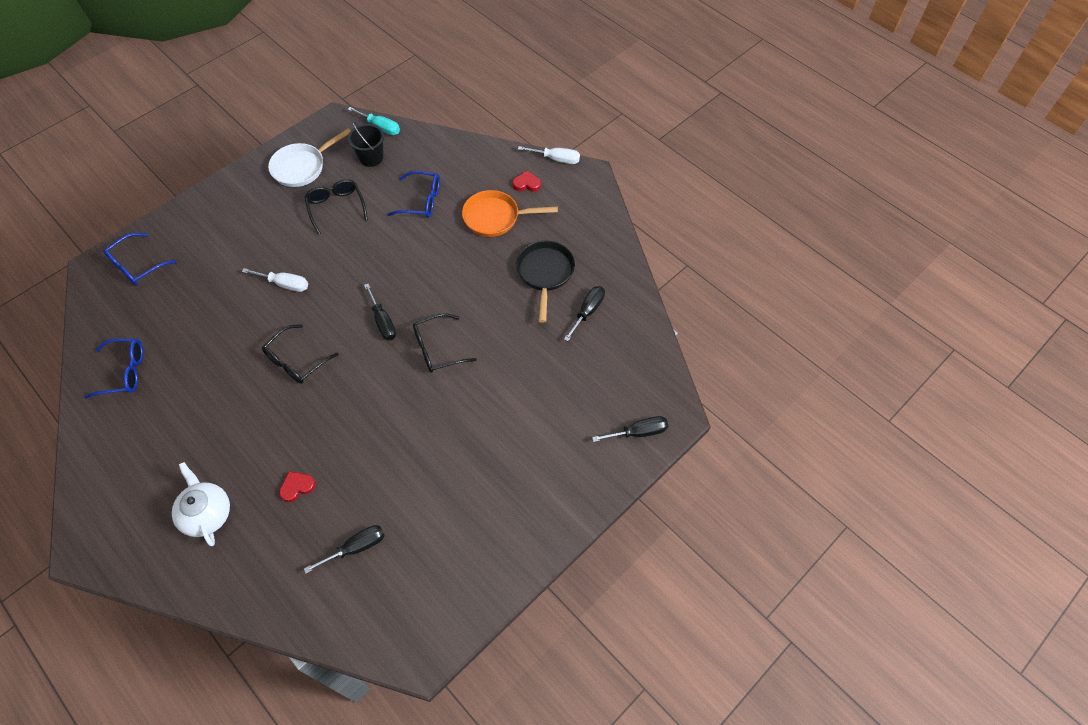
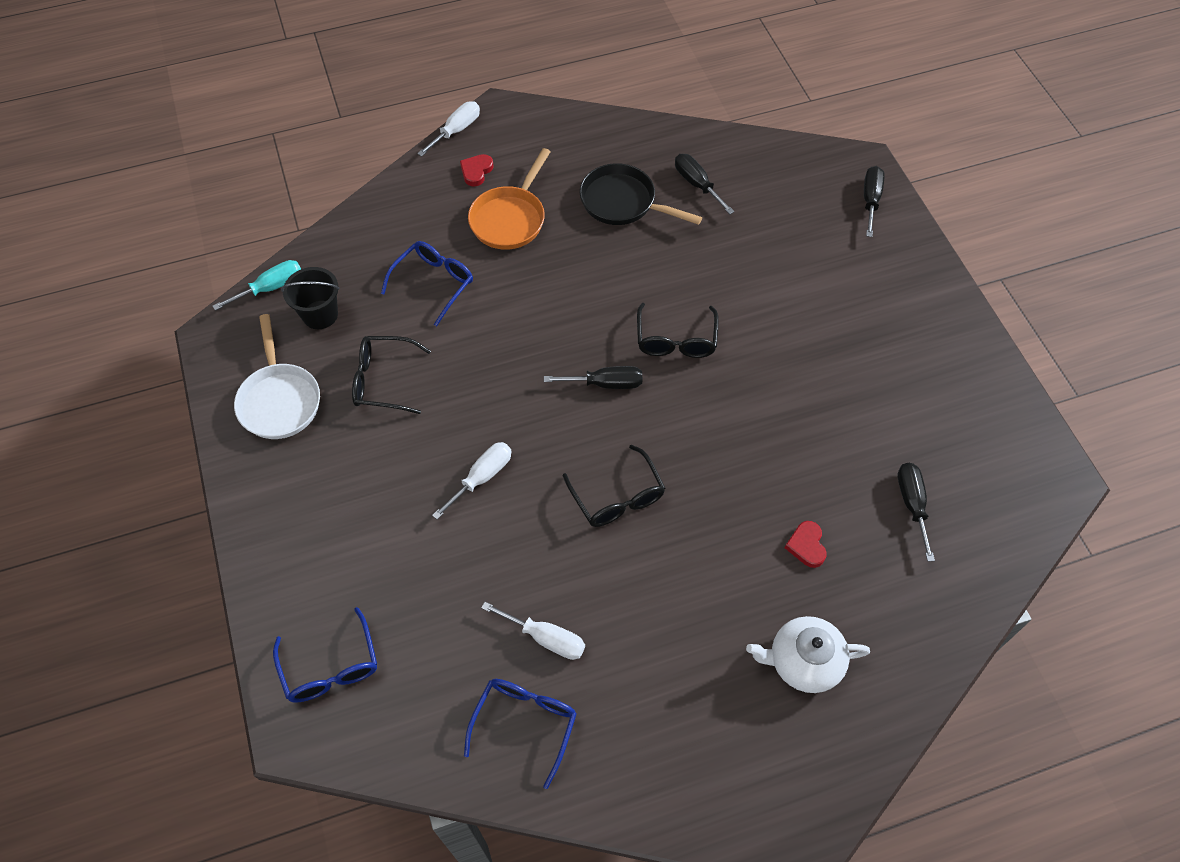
camera: 65 degrees left, 0 degrees up
none -> white screwdriver [481,602,585,660]

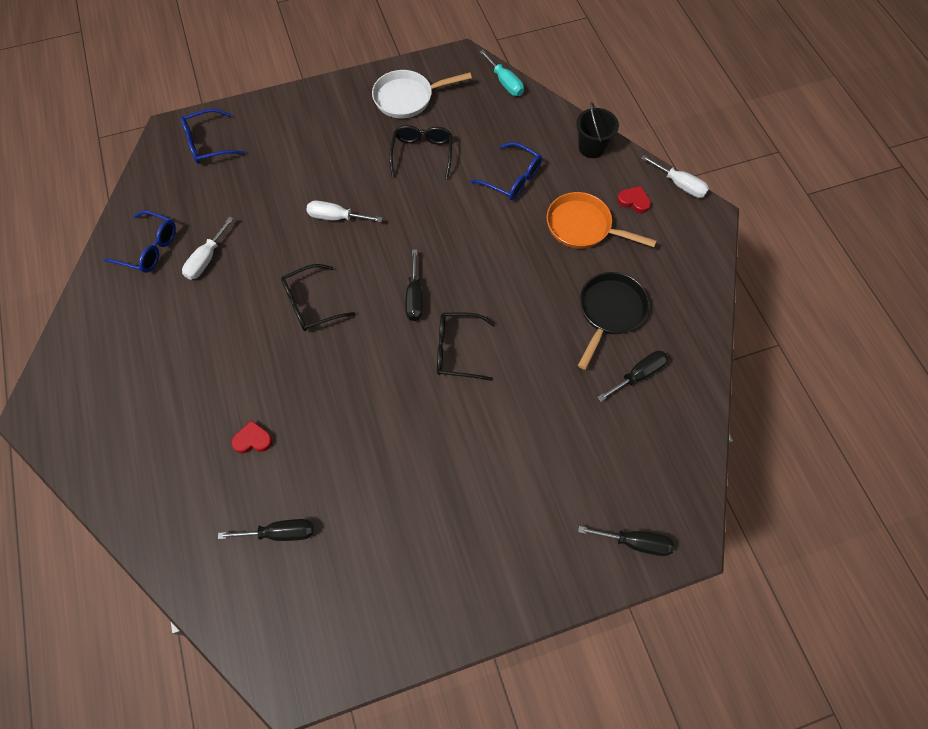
camera: 90 degrees right, 5 degrees up
black bucket [281,267,340,329] -> black bucket moved to [576,102,619,158]
white screwdriver [432,442,512,520] -> white screwdriver turned 150 degrees clockwise [306,200,382,222]
white teapot [746,616,870,693] -> none

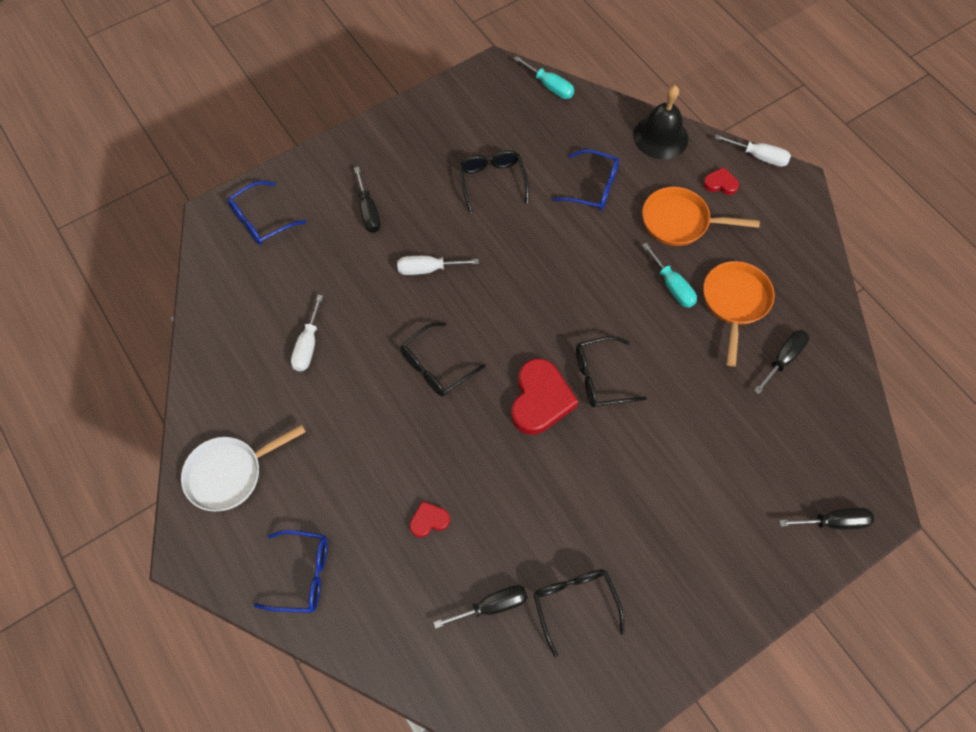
camera: 15 degrees left, 0 degrees up
blue glasses [103,210,176,273] -> blue glasses moved to [254,530,328,613]
white pan [372,70,472,118] -> white pan moved to [181,424,306,511]
black screwdriver [405,249,423,321] -> black screwdriver moved to [354,167,381,233]
black bucket [576,102,619,158] -> black bell [633,85,688,159]
black pan [578,272,650,370] -> orange pan [703,261,775,367]
none -> red heart [511,359,578,435]
none -> black glasses [533,569,624,657]
none -> turquoise screwdriver [642,243,697,308]

